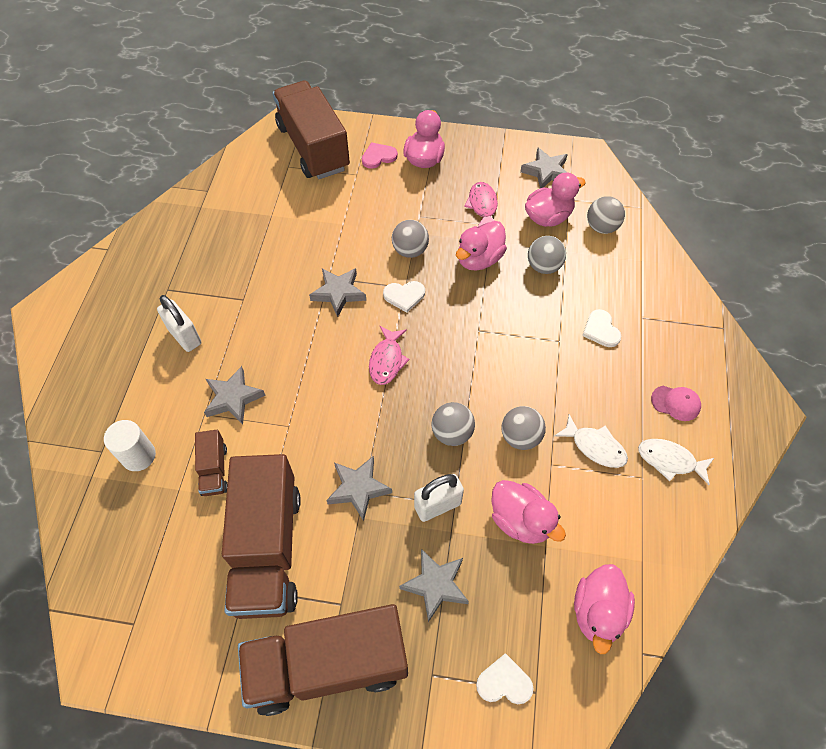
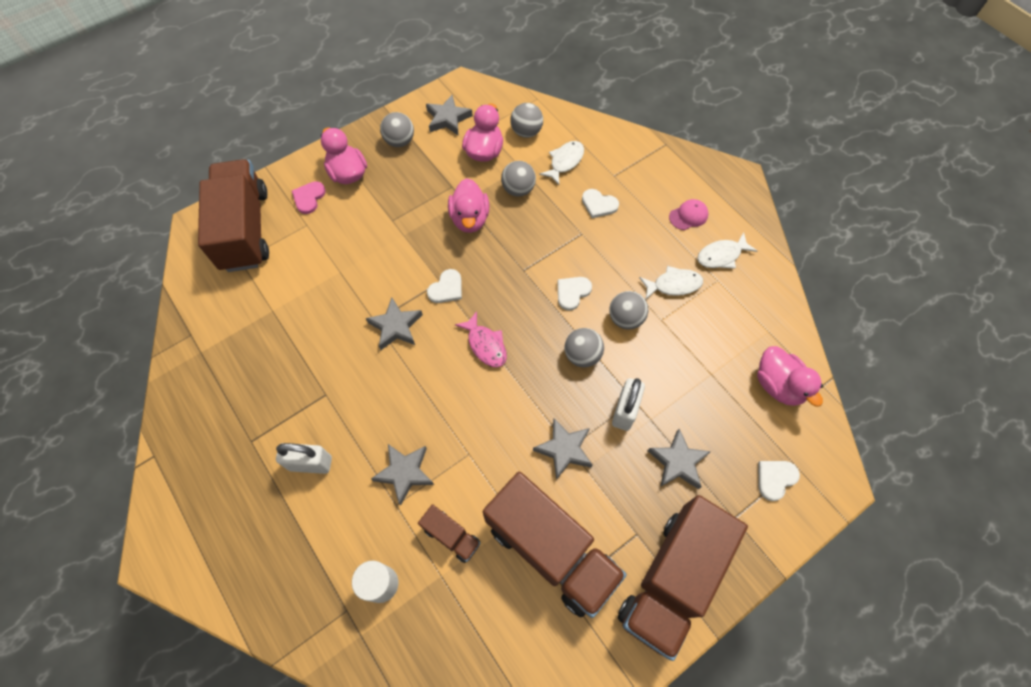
camera: 45 degrees left, 5 degrees up
brown truck [273,81,350,179] -> brown truck turned 60 degrees clockwise [198,159,269,272]
grey ball [392,220,429,258] -> grey ball moved to [380,112,414,147]
pink fish [464,182,498,228] -> none
pink duck [492,480,566,544] -> none
none -> white fish [539,141,584,185]
none -> white heart [558,277,592,311]

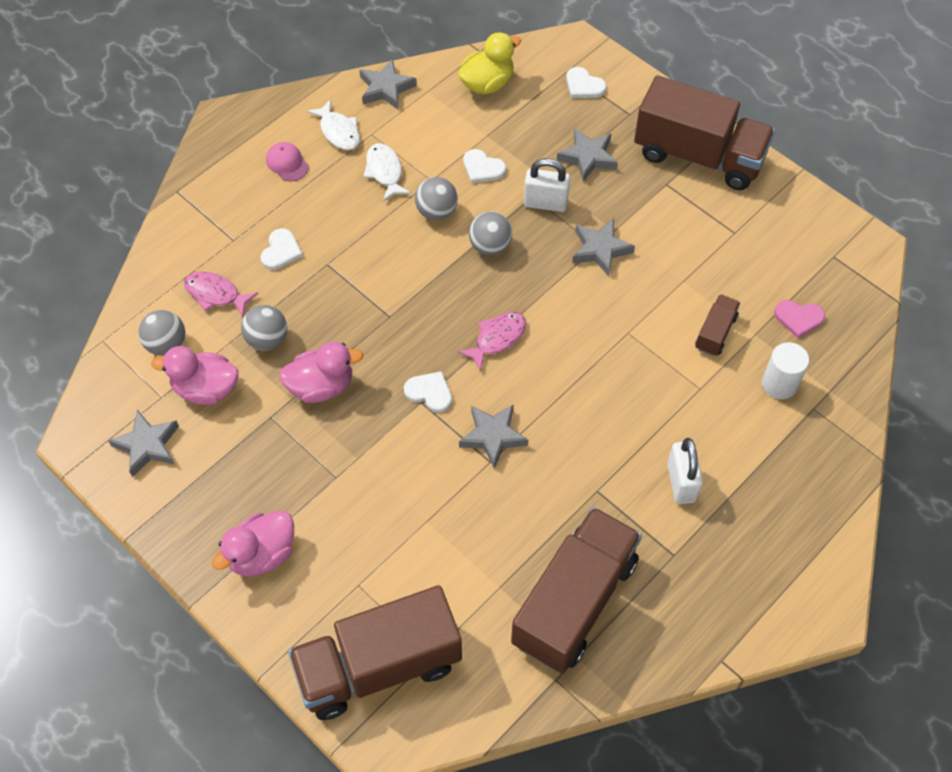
camera: 100 degrees left, 5 degrees down
pink heart [292,181,326,214] -> pink heart moved to [774,300,825,338]
grey star [371,444,434,506] -> grey star moved to [359,59,417,109]
grey ball [380,112,414,147] -> none
brown truck [483,472,627,618] -> brown truck moved to [511,507,642,673]
white fish [539,141,584,185] -> pink fish [184,271,258,317]
white heart [558,277,592,311] -> white heart moved to [463,149,506,183]
pink duck [757,346,823,407] -> yellow duck [458,32,521,94]

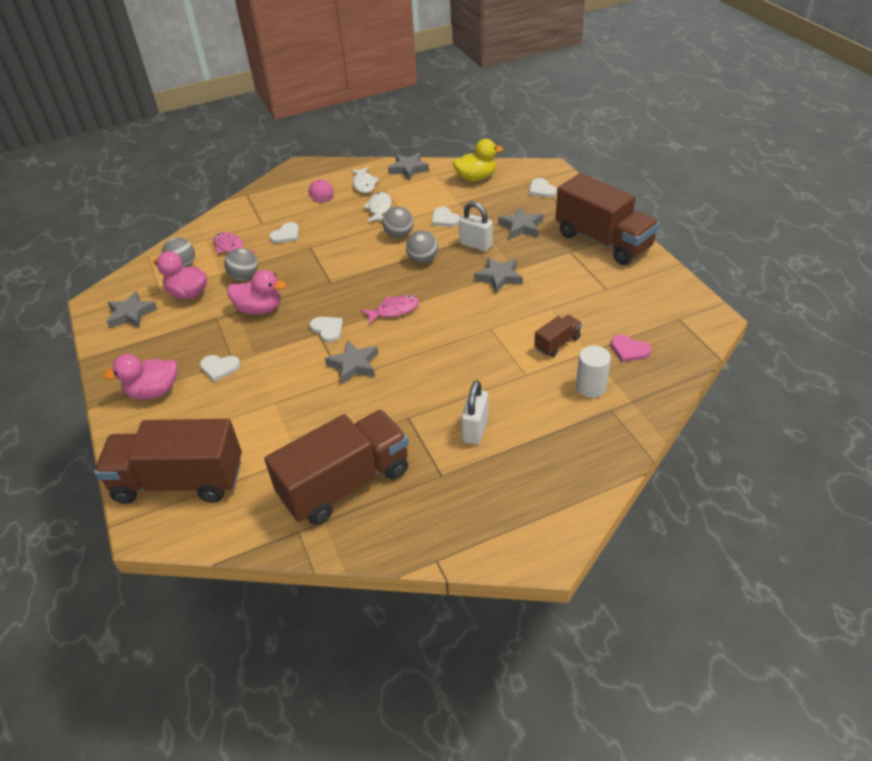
camera: 25 degrees right, 15 degrees down
none -> white heart [200,355,241,382]

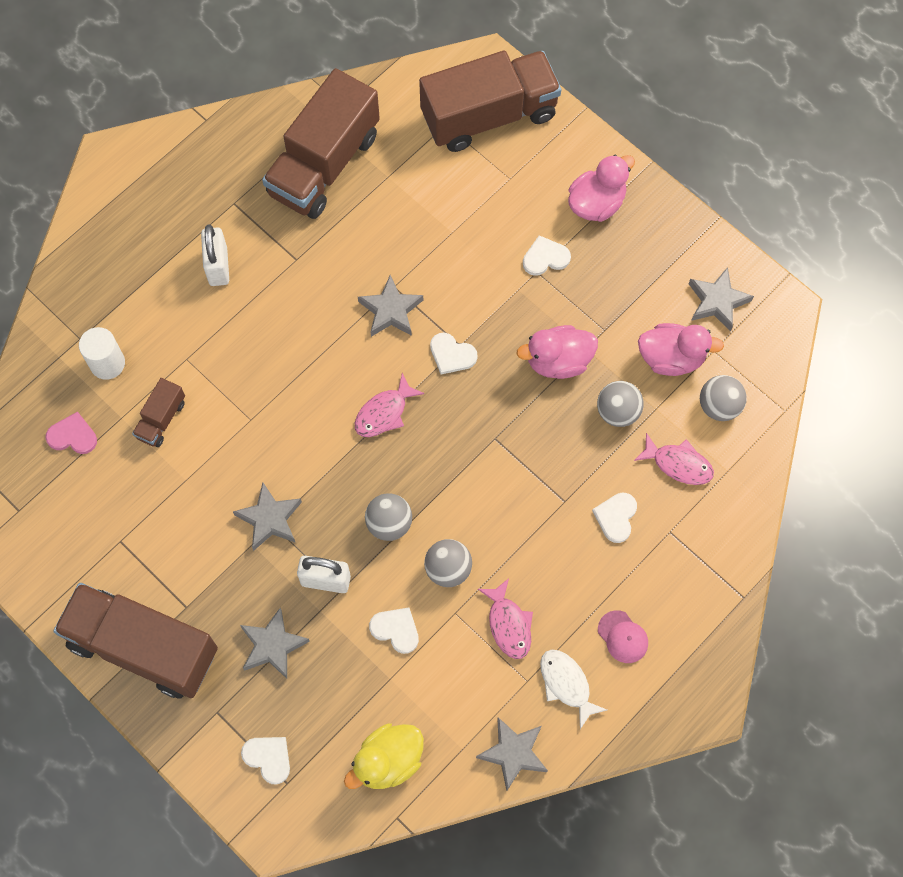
camera: 155 degrees right, 25 degrees up
white fish [363,192,391,222] -> pink fish [478,578,533,659]

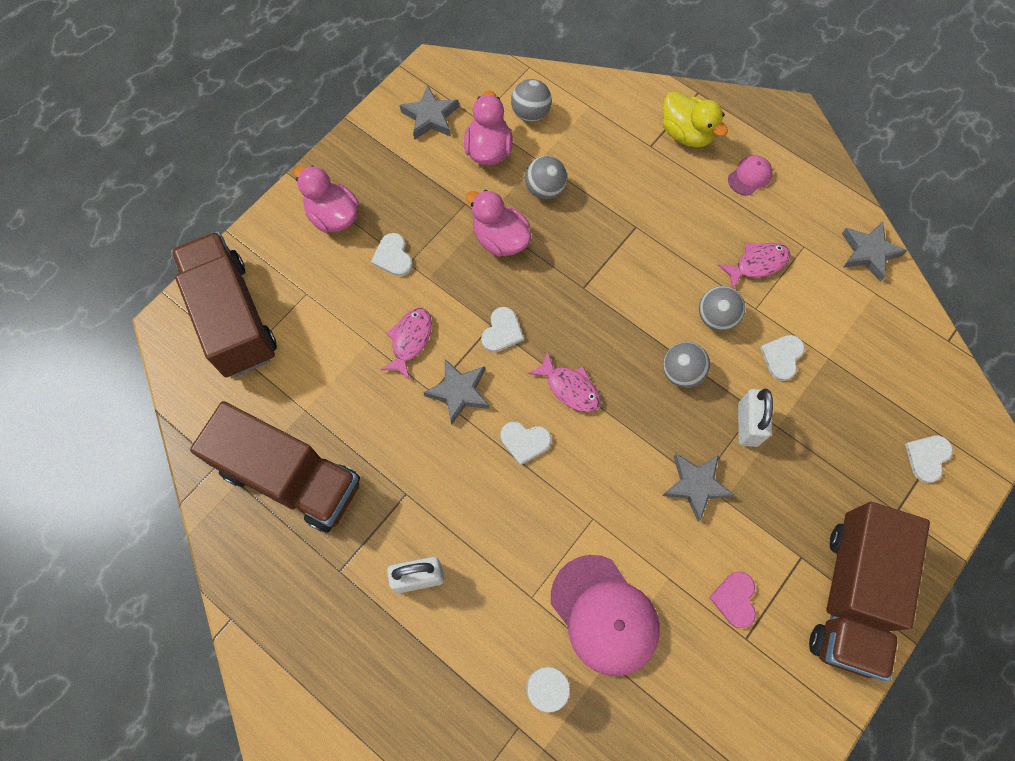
camera: 95 degrees left, 0 degrees up
pink heart [45,411,97,454] -> pink heart moved to [709,571,756,628]
brown truck [132,378,185,447] -> pink cap [551,555,660,676]
grey star [240,608,310,679] -> none
yellow duck [344,723,424,789] -> yellow duck moved to [662,91,728,147]
pink duck [517,325,598,379] -> pink duck turned 150 degrees clockwise [465,190,531,257]
white fish [540,650,607,729] -> none
white heart [592,493,637,543] -> white heart moved to [501,422,551,465]
pink fish [634,433,714,485] -> pink fish moved to [380,308,432,380]

